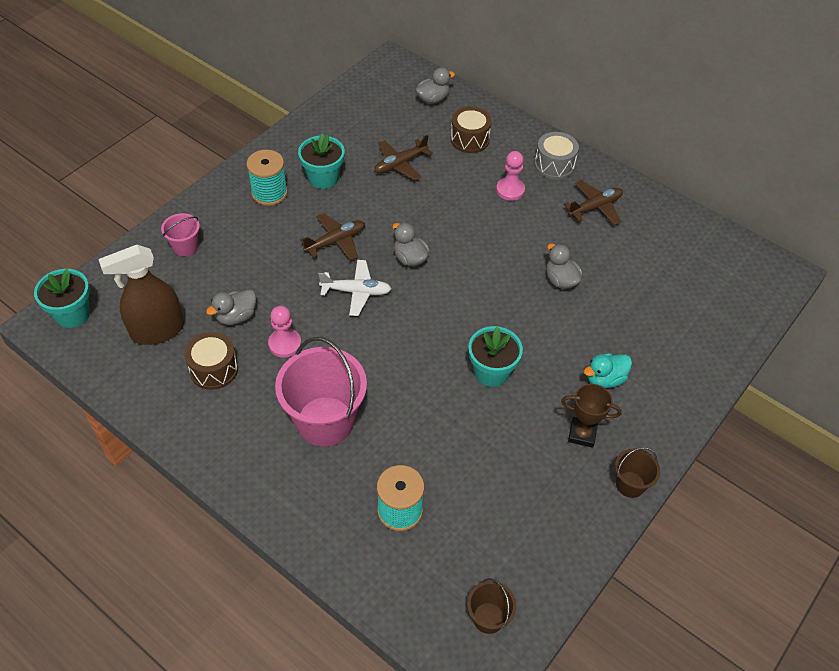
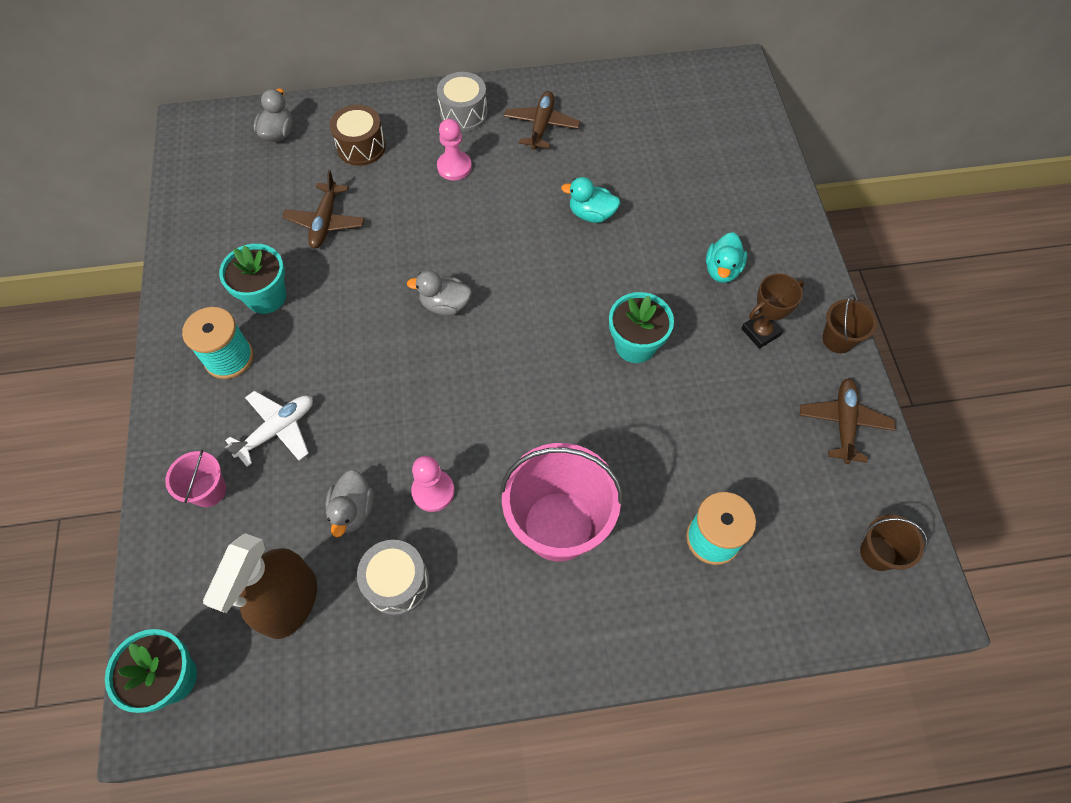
camera: 45 degrees left, 10 degrees up
brown drum [184,332,238,390] -> grey drum [357,540,429,615]
brown plane [300,213,365,261] -> brown plane moved to [800,378,895,464]
white plane [318,260,391,316] -> white plane moved to [225,391,313,467]
grey duck [546,243,583,289] -> turquoise duck [561,177,620,223]

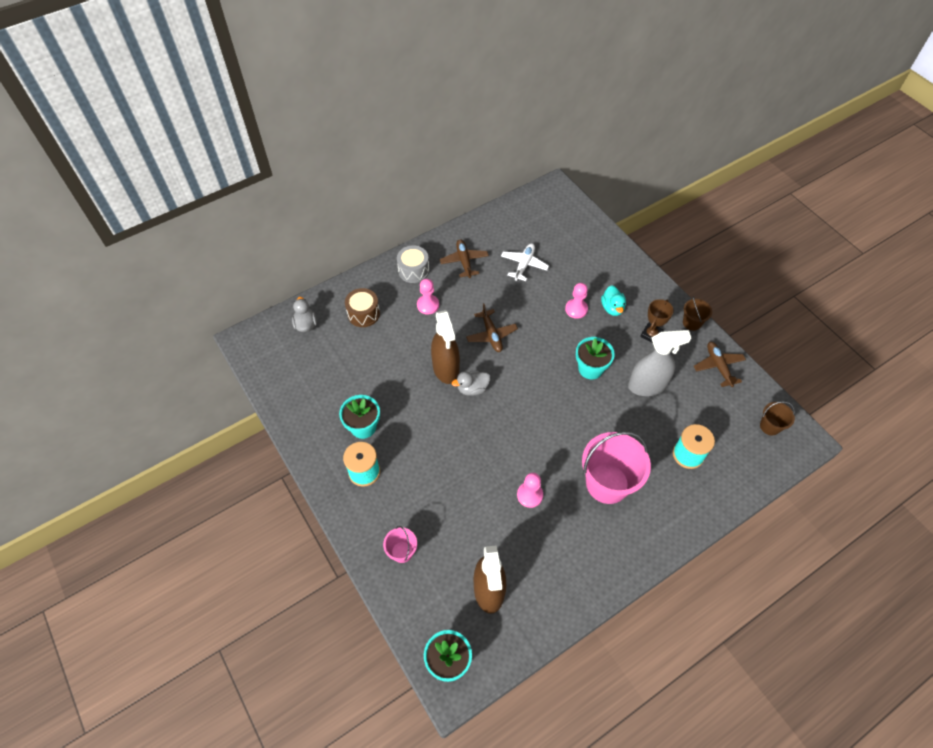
camera: 25 degrees left, 5 degrees down
white plane [225,391,313,467] -> white plane moved to [501,244,549,281]
brown plane [282,170,365,249] -> brown plane moved to [466,303,518,352]
grey duck [325,470,374,537] -> none
grey drum [357,540,429,615] -> none
turquoise duck [561,177,620,223] -> none
none -> brown spray bottle [431,310,460,384]
none -> pink pawn [565,283,588,319]
none -> grey spray bottle [628,330,691,396]

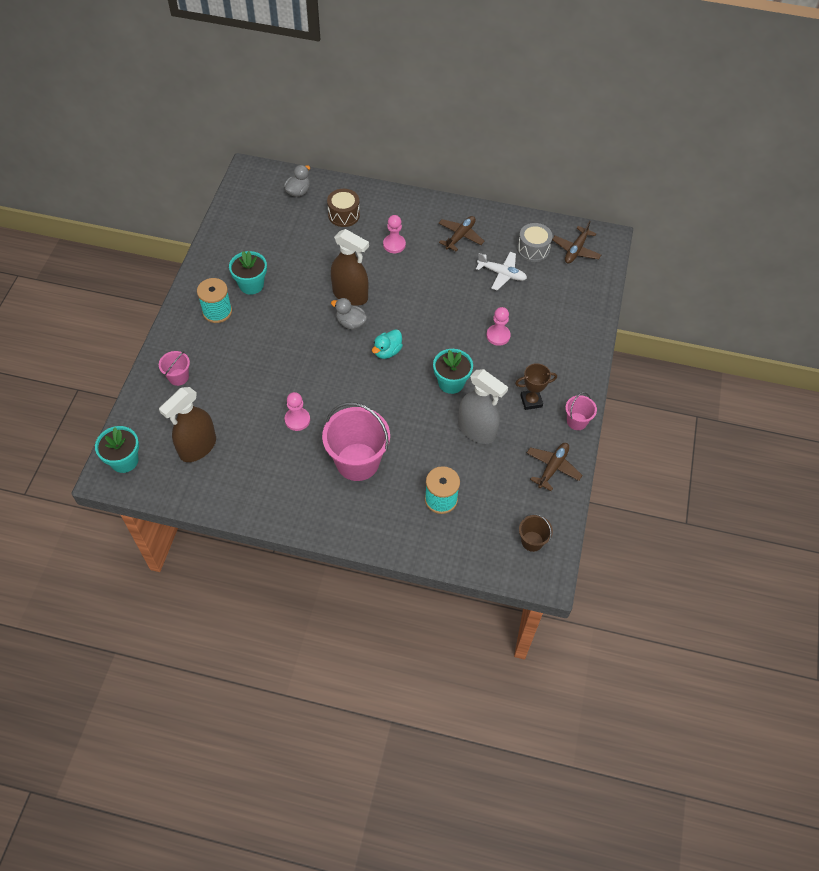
camera: 45 degrees right, 0 degrees up
grey drum [397,245,429,283] -> grey drum moved to [517,223,553,262]
brown spray bottle [431,310,460,384] -> brown spray bottle turned 90 degrees counterclockwise [331,229,369,306]
brown plane [466,303,518,352] -> brown plane moved to [552,221,601,264]
white plane [501,244,549,281] -> white plane turned 45 degrees clockwise [476,252,527,290]
turquoise duck [601,285,626,316] -> turquoise duck moved to [372,329,403,359]
brown bucket [683,297,712,331] -> pink bucket [565,392,597,430]

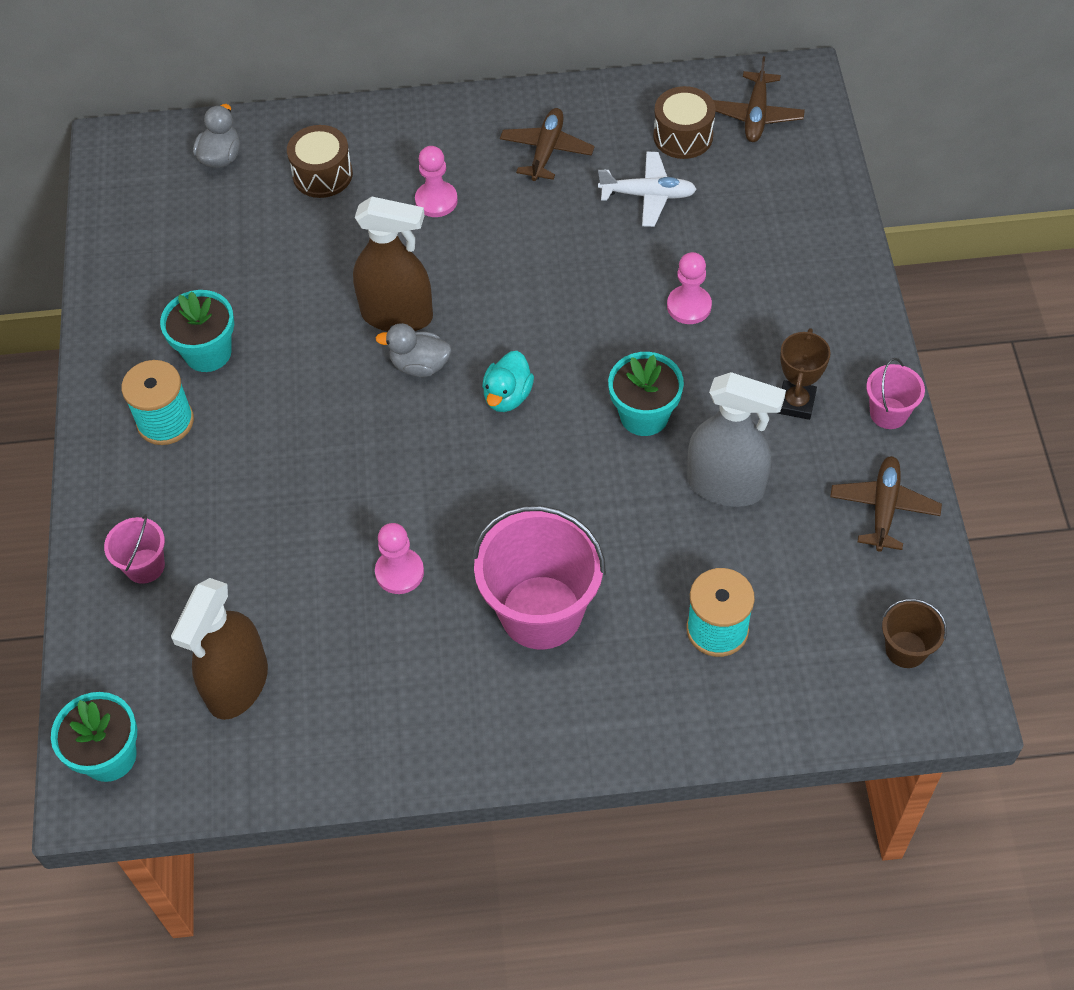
camera: 15 degrees left, 0 degrees up
brown trophy [515,363,557,410] -> brown trophy turned 45 degrees counterclockwise [777,328,830,420]
grey drum [517,223,553,262] -> brown drum [653,86,716,159]

